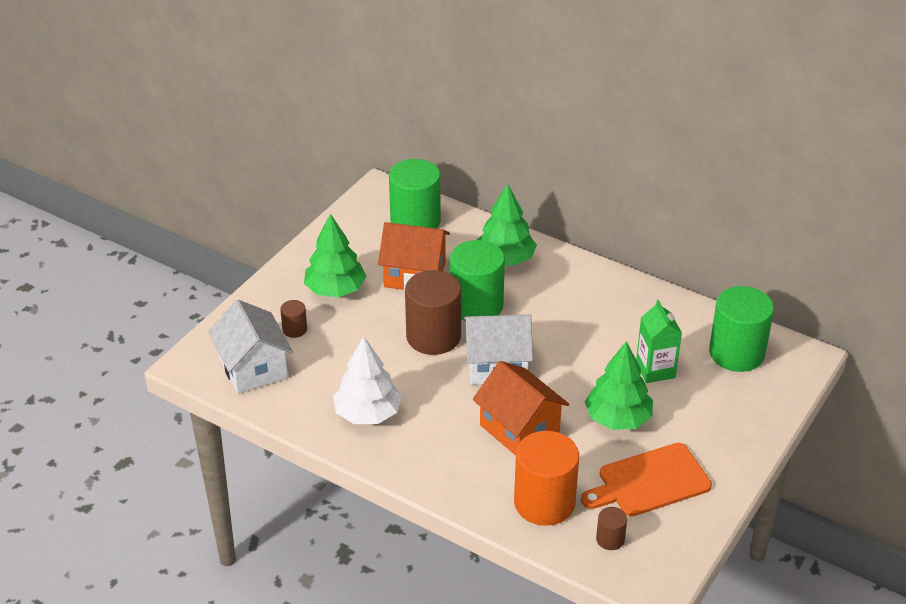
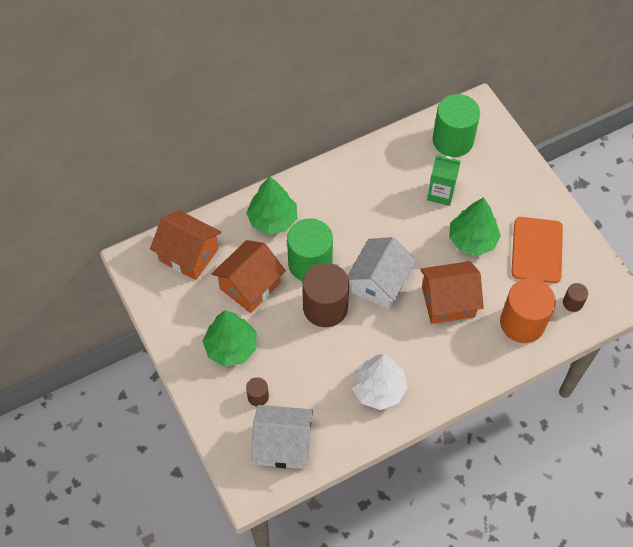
camera: 60 degrees left, 20 degrees up
green cylinder [389,159,441,228] -> orange house [150,210,221,280]

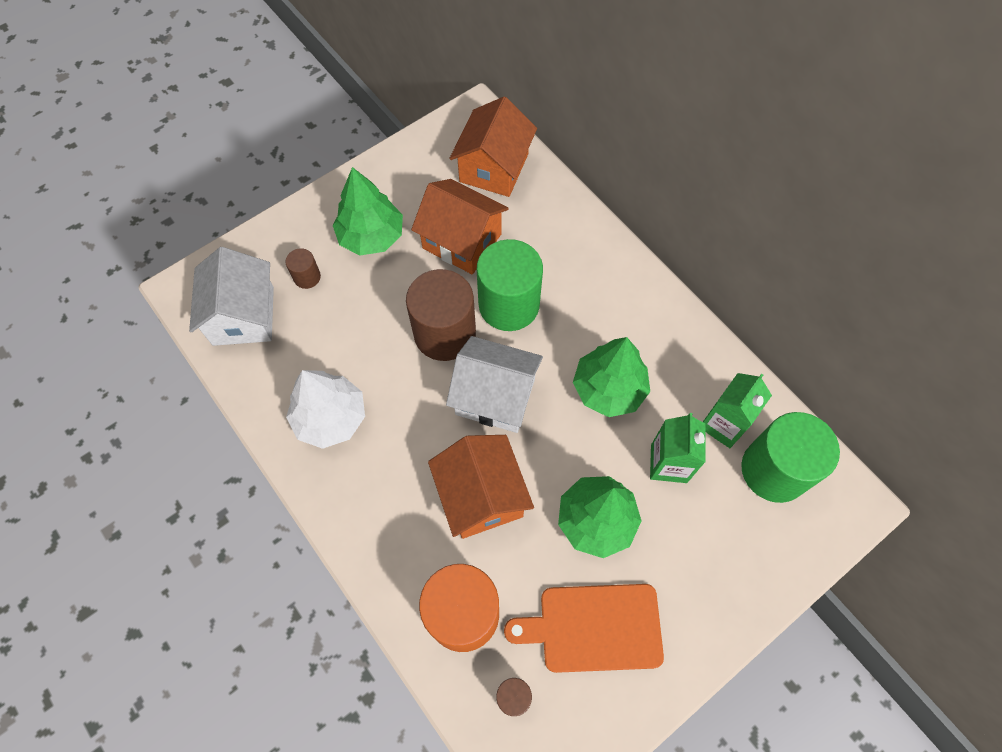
camera: 80 degrees right, 5 degrees up
green tree [246,176,297,235] -> green tree moved to [573,337,650,417]
none -> green carton [703,373,772,448]

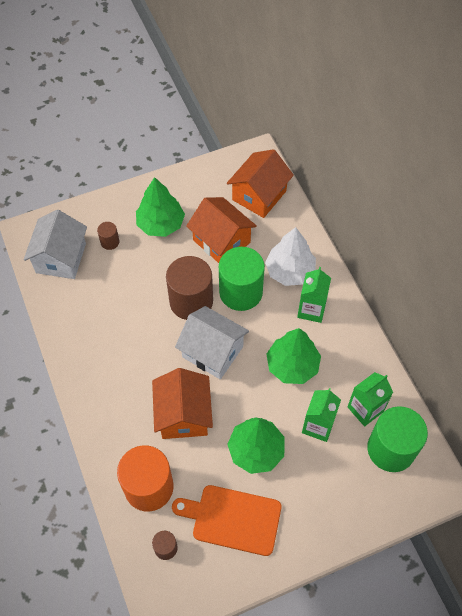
camera: 15 degrees right, 5 degrees down
white tree [286,370,365,449] -> white tree moved to [265,227,316,286]
none -> green carton [297,267,331,323]

